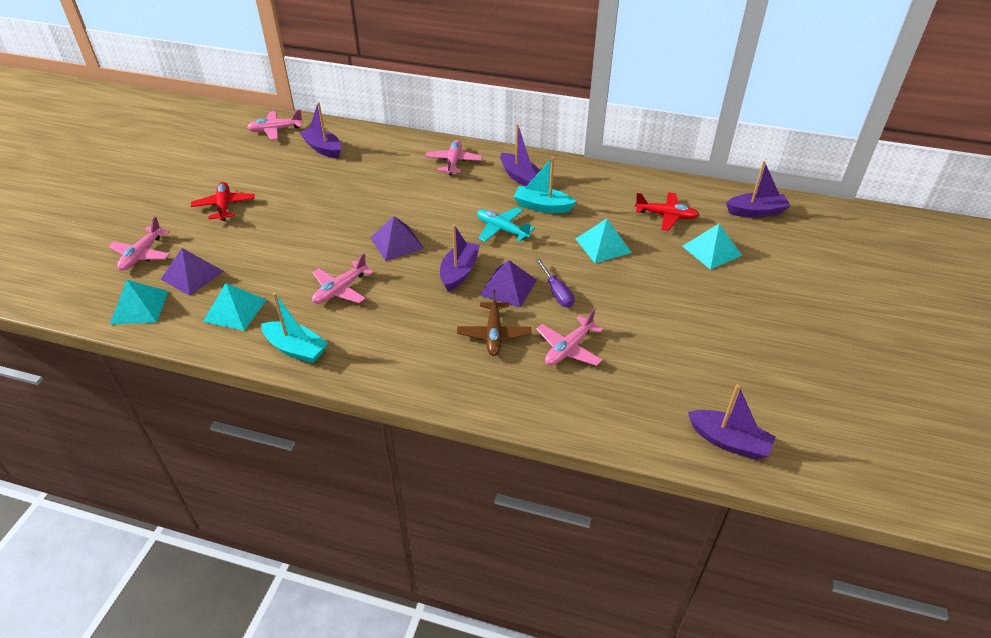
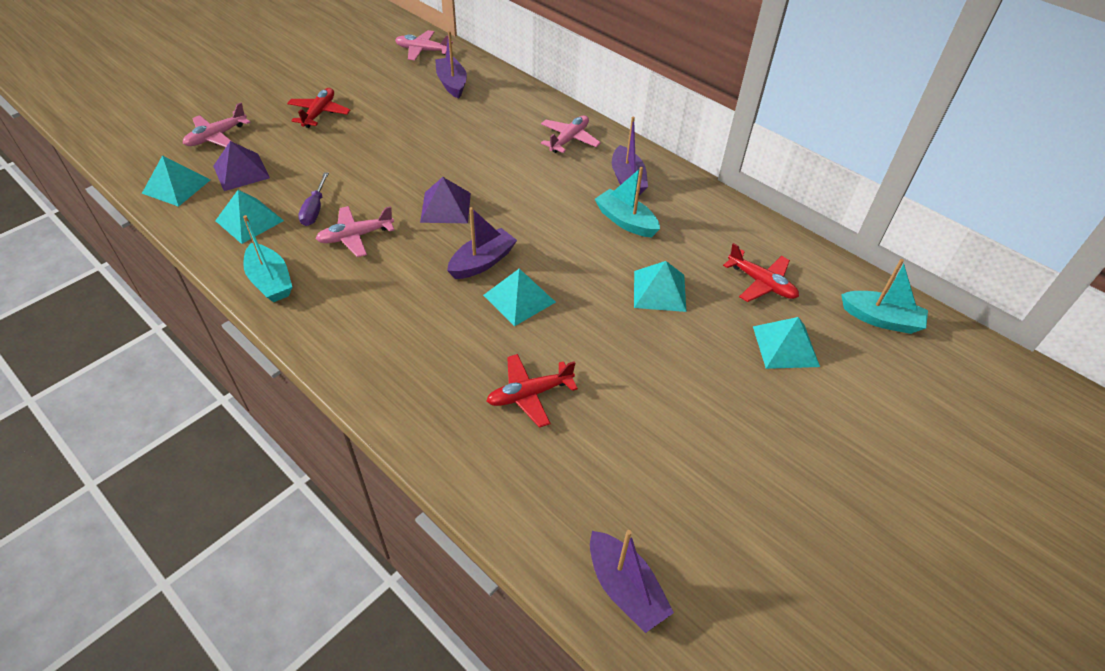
camera: 25 degrees right, 5 degrees up
brown plane [457,290,531,356] -> none
turquoise plane [477,207,535,242] -> none
purple pyramid [480,260,537,308] -> turquoise pyramid [483,269,556,326]
purple screwdriver [536,259,574,308] -> purple screwdriver moved to [298,172,329,226]
pink plane [536,309,603,366] -> red plane [487,354,578,428]
purple boat [726,161,791,218] -> turquoise boat [841,259,928,334]

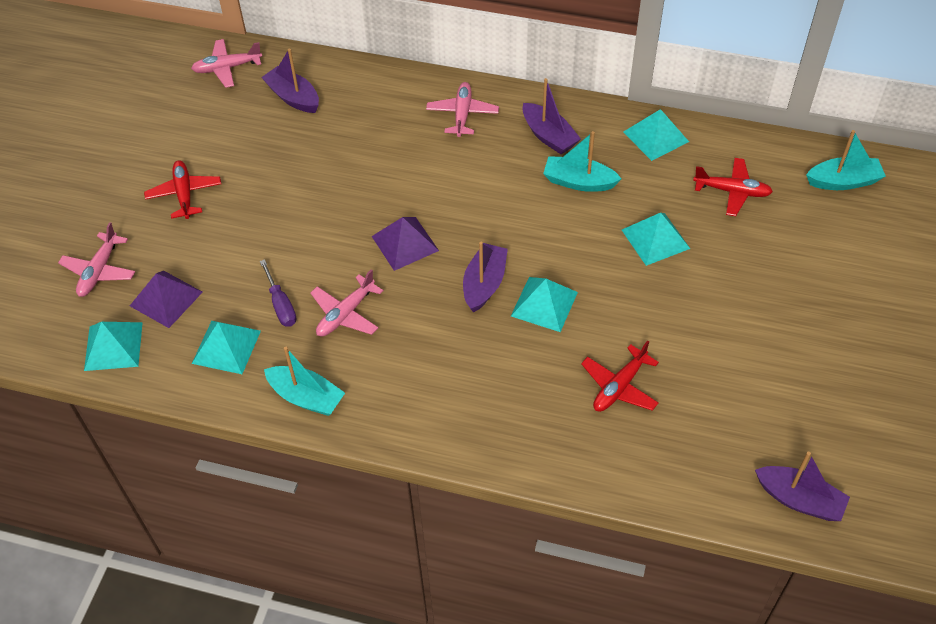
camera: 25 degrees left, 5 degrees up
turquoise pyramid [753,317,820,369] -> turquoise pyramid moved to [623,109,689,161]

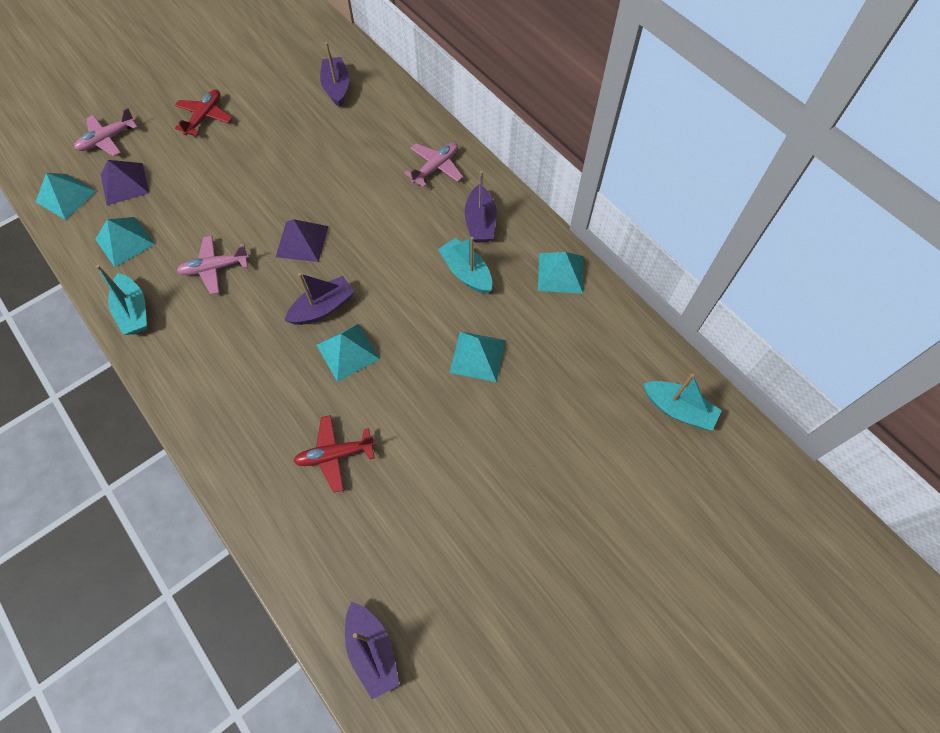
camera: 35 degrees right, 10 degrees up
pink plane [191,39,262,88] -> none
purple screwdriver [260,259,296,327] -> none
red plane [693,158,773,216] -> none

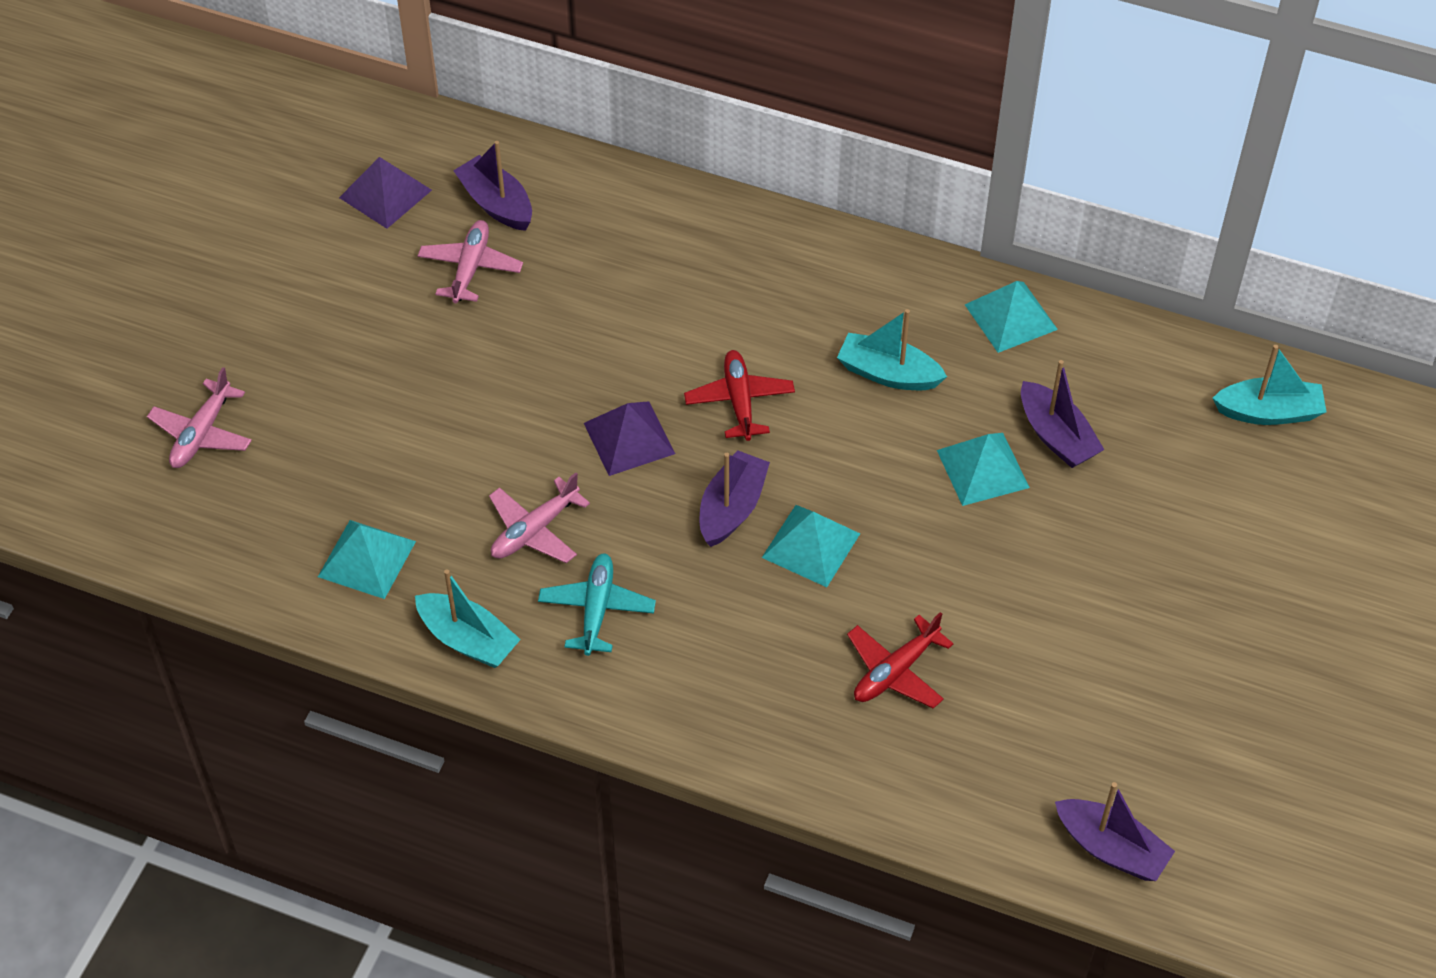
camera: 30 degrees left, 10 degrees down
turquoise pyramid [36,173,96,220] -> none
purple pyramid [101,160,149,205] -> purple pyramid moved to [339,157,432,229]
red plane [175,89,232,136] -> red plane moved to [684,350,795,441]
pink plane [404,142,463,188] -> pink plane moved to [418,220,523,303]
purple boat [465,171,497,243] -> purple boat moved to [1021,360,1105,468]
none -> turquoise plane [538,553,656,656]

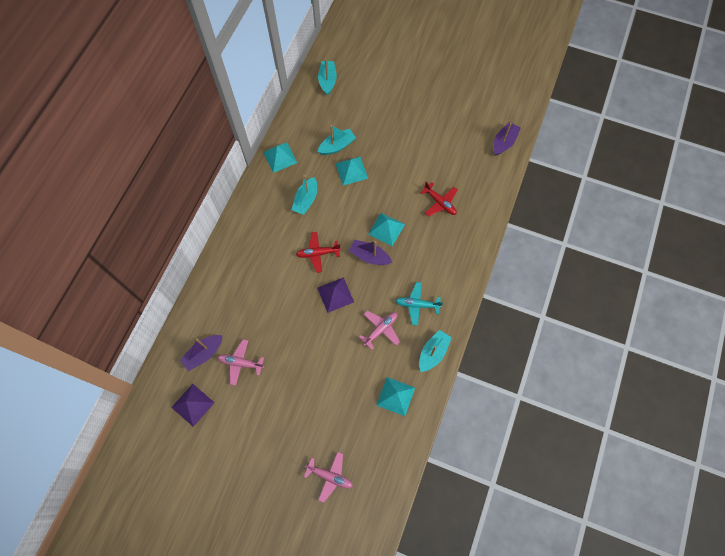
camera: 90 degrees left, 15 degrees up
pink plane [489,472,590,563] -> pink plane turned 90 degrees counterclockwise [359,310,400,350]
purple boat [1021,360,1105,468] -> turquoise boat [318,125,356,155]

